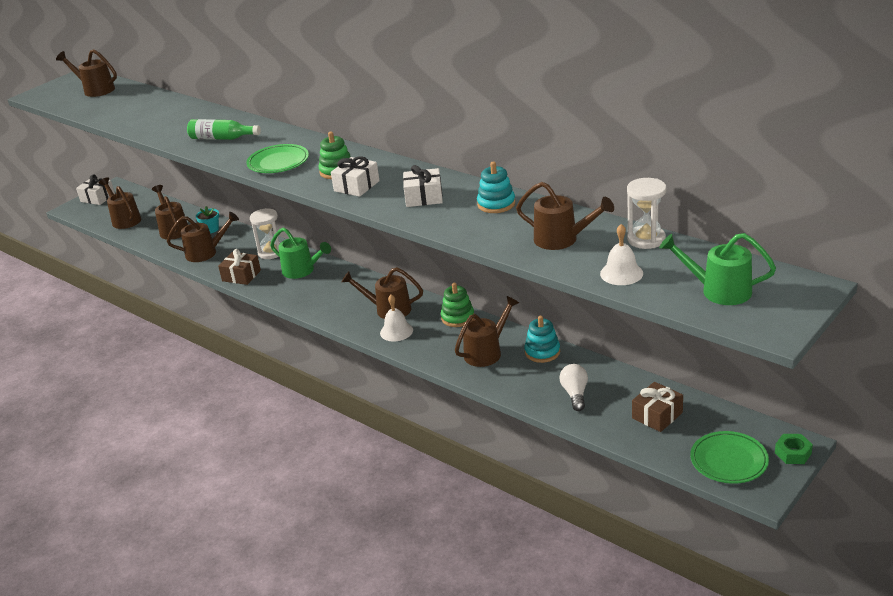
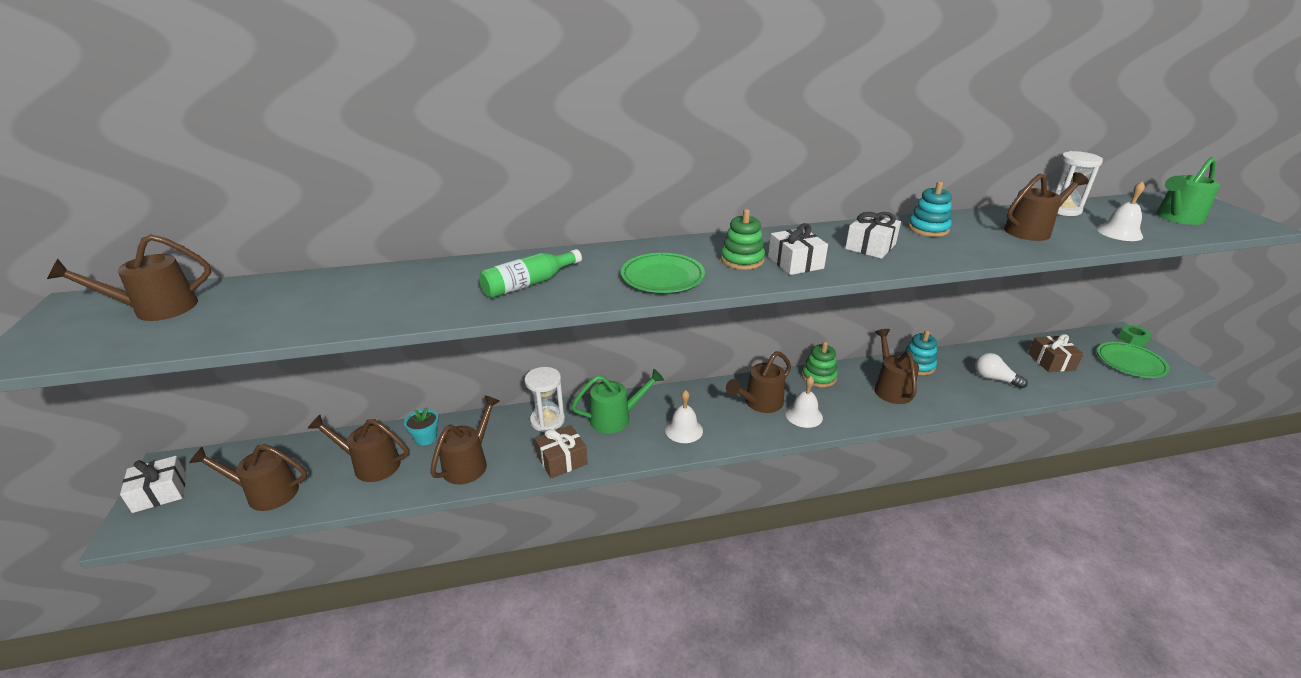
camera: 55 degrees left, 0 degrees up
none -> white bell [665,390,703,443]

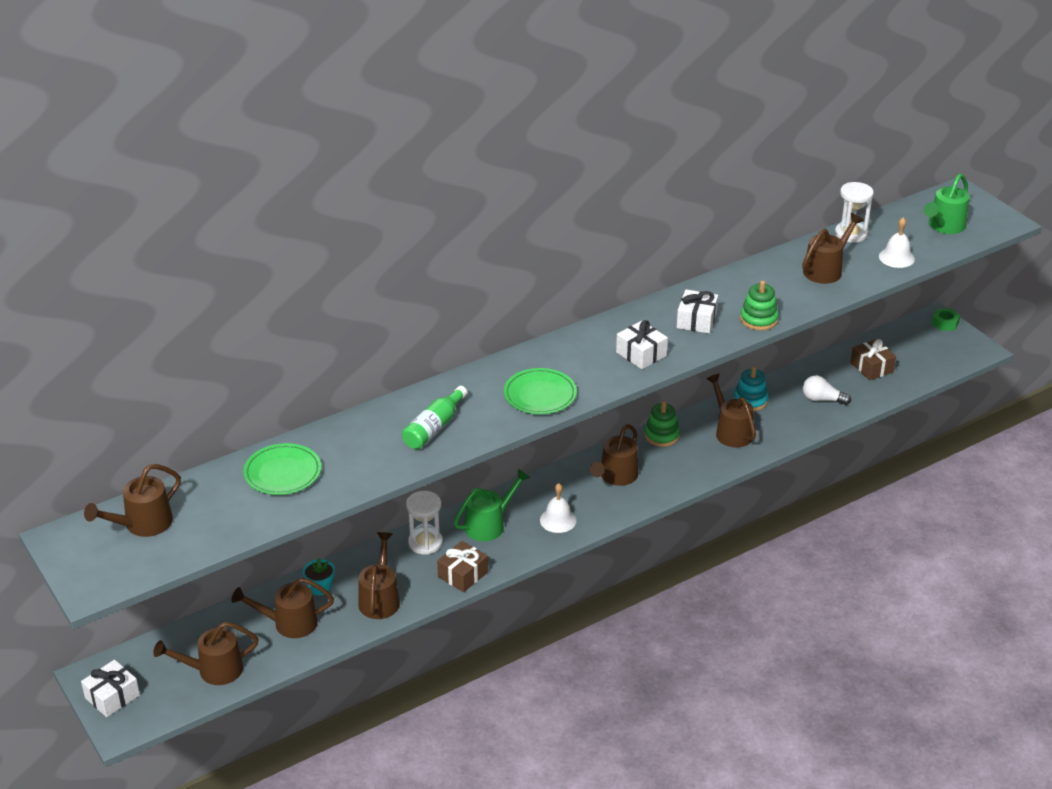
camera: 20 degrees left, 5 degrees up
green stacking toy [721,209,765,270] -> green stacking toy moved to [740,280,779,330]
white bell [785,376,823,428] -> none
turquoise stacking toy [908,181,952,237] -> none
green plate [1097,342,1170,378] -> green plate moved to [243,443,321,495]

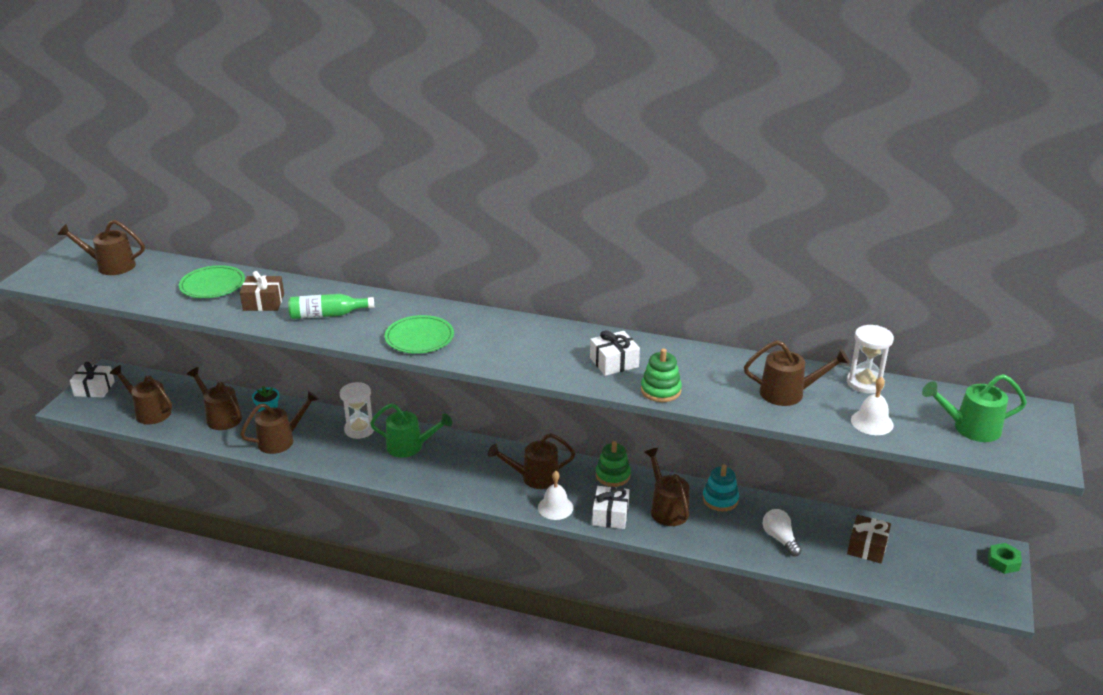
camera: 50 degrees right, 5 degrees down
brown gift [437,541,488,592] -> brown gift moved to [240,271,284,311]
white bell [540,483,577,533] -> white bell moved to [538,471,574,520]
white gift [616,320,668,369] -> white gift moved to [592,486,630,529]
brown watering can [706,374,756,448] -> brown watering can turned 45 degrees counterclockwise [644,448,689,526]

